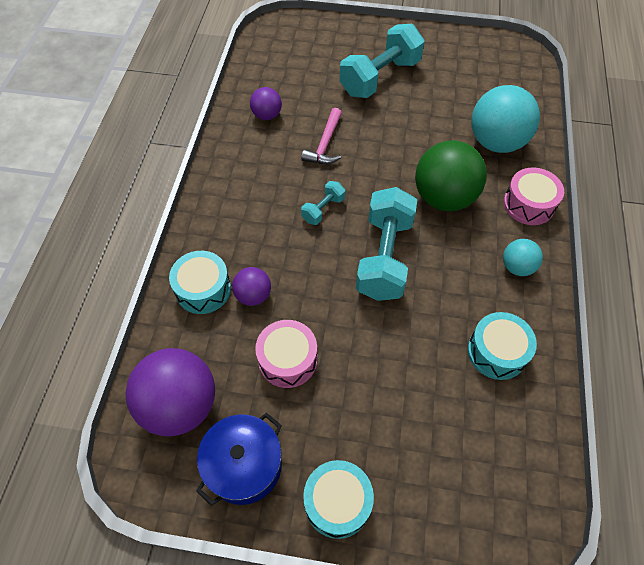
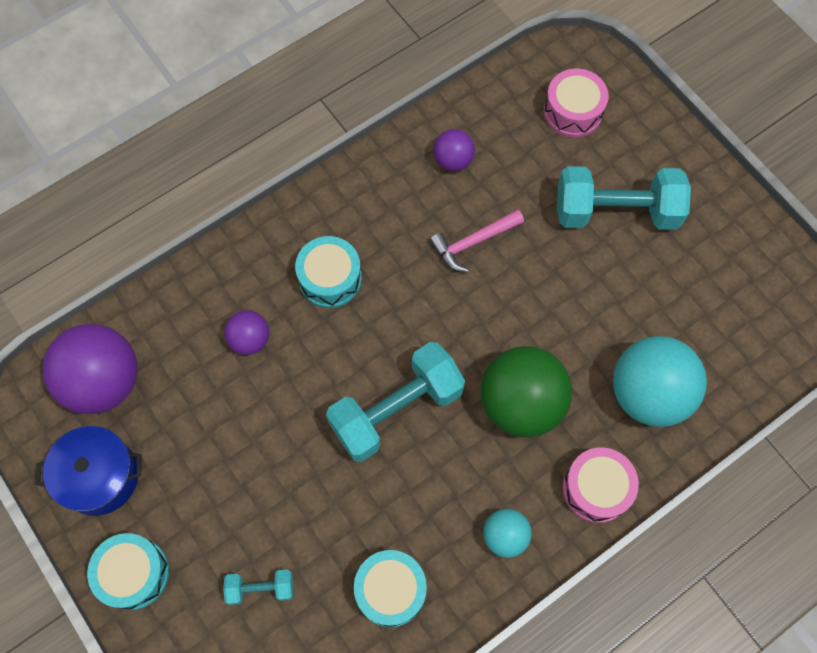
camera: 45 degrees right, 10 degrees up
turquoise drum [169,251,231,314] -> turquoise drum moved to [295,236,362,308]
pink drum [255,320,317,388] -> pink drum moved to [544,69,609,137]
turquoise dumbbell [301,181,345,225] -> turquoise dumbbell moved to [223,569,293,605]

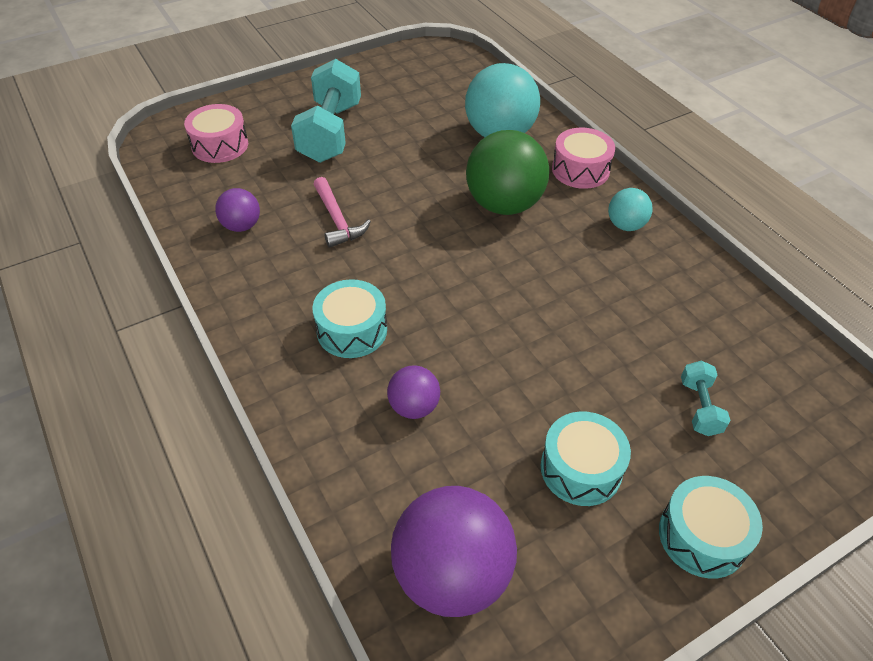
camera: 85 degrees left, 20 degrees down
blue pot [36,426,141,516] -> none
turquoise dumbbell [326,342,465,462] -> none
turquoise drum [354,550,427,627] -> turquoise drum moved to [541,411,631,506]

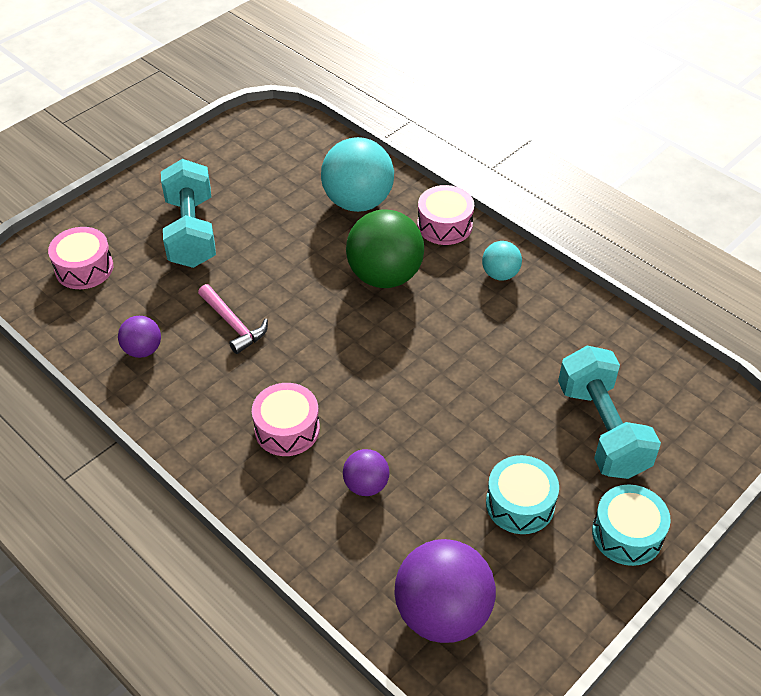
camera: 15 degrees left, 0 degrees up
turquoise drum [312,279,387,358] -> pink drum [252,383,320,456]
turquoise dumbbell [681,361,731,436] -> turquoise dumbbell [558,346,661,479], size x2.12

